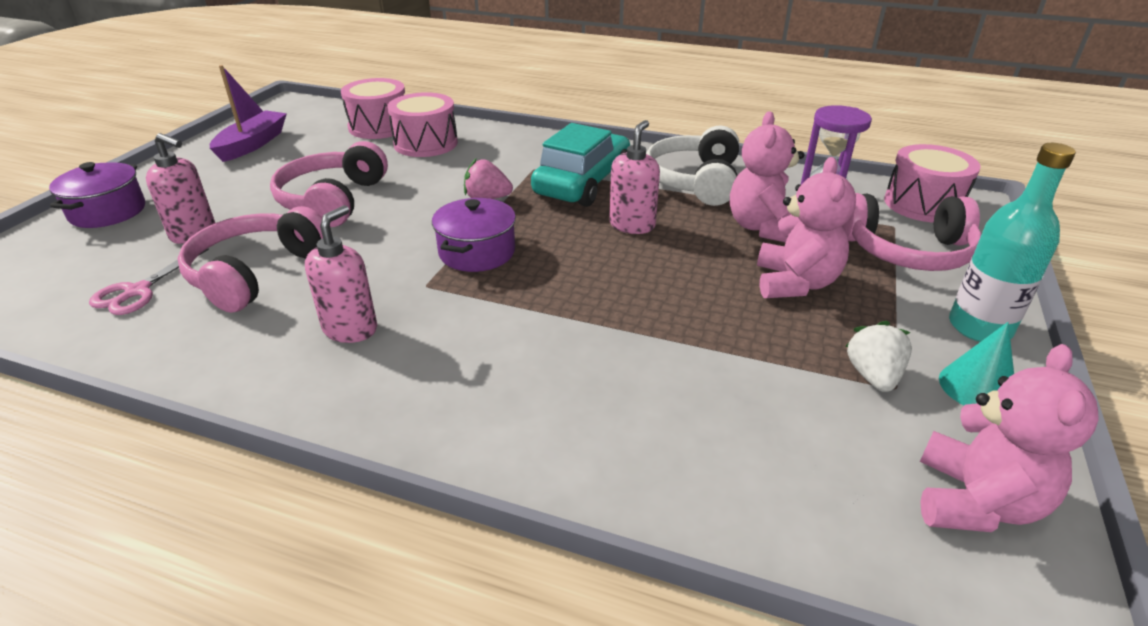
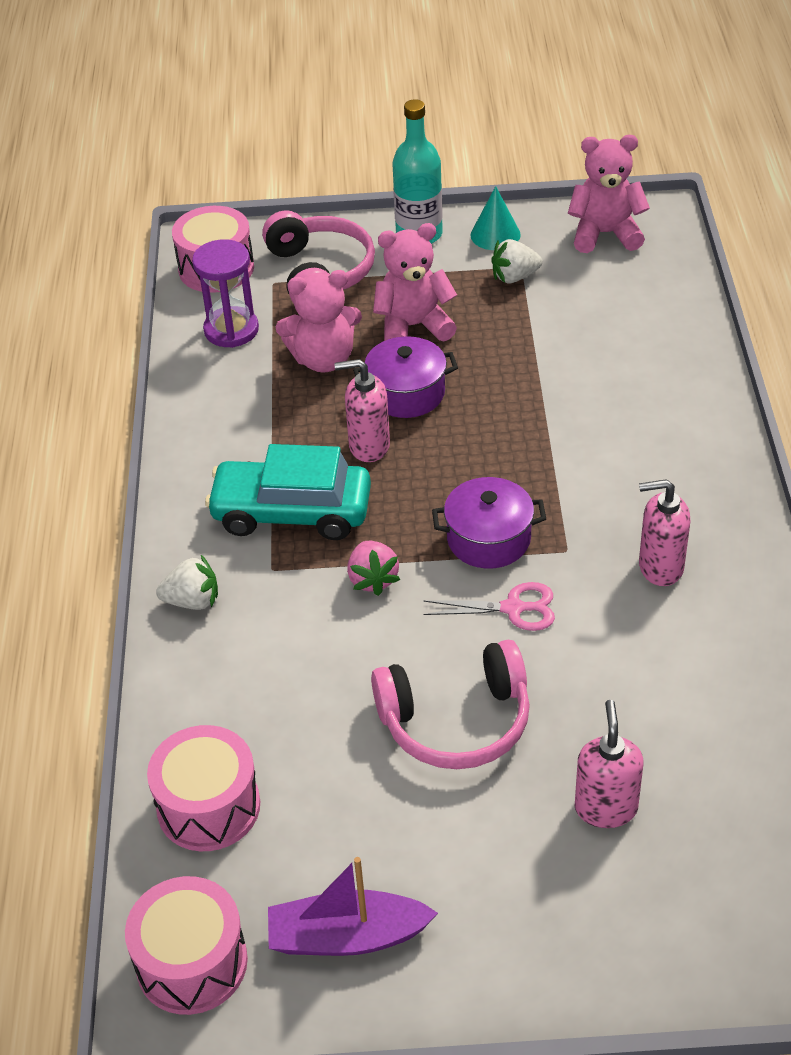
camera: 110 degrees left, 10 degrees up
purple pot [49,162,145,228] -> purple pot moved to [353,336,458,418]
pink scissors [89,248,209,315] -> pink scissors moved to [423,582,555,631]
pink headphones [177,206,323,313] -> none
pink drum [387,92,458,157] -> pink drum moved to [125,876,248,1015]
white headphones [646,126,739,206] -> none
none -> white strawberry [156,555,218,610]

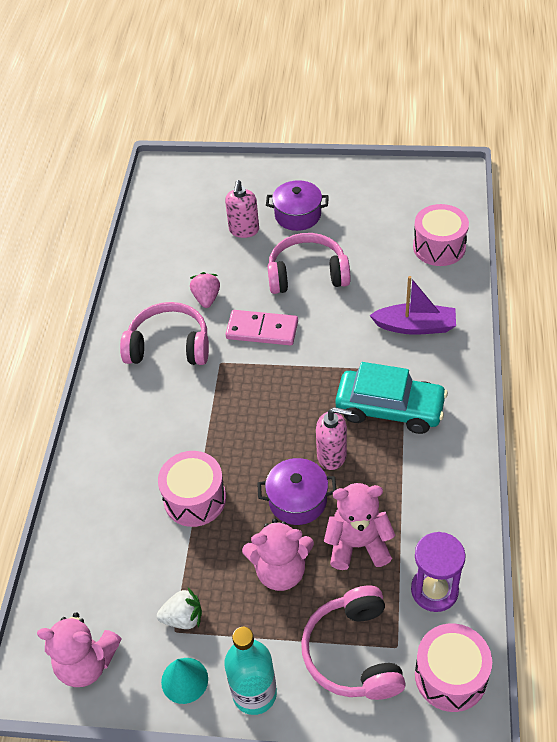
camera: 170 degrees left, 5 degrees up
pink drum [125,876,248,1015] -> pink drum moved to [158,451,226,527]
white strawberry [156,555,218,610] -> none
purple boat [268,857,438,956] -> purple boat moved to [369,276,456,335]
pink strawberry [347,541,400,596] -> pink strawberry moved to [190,272,220,308]
pink scissors [423,582,555,631] -> pink domino [225,310,298,346]
purple pot [432,477,546,568] -> purple pot moved to [266,180,329,231]
pink soap dispenser [639,479,691,586] -> pink headphones [120,302,209,365]

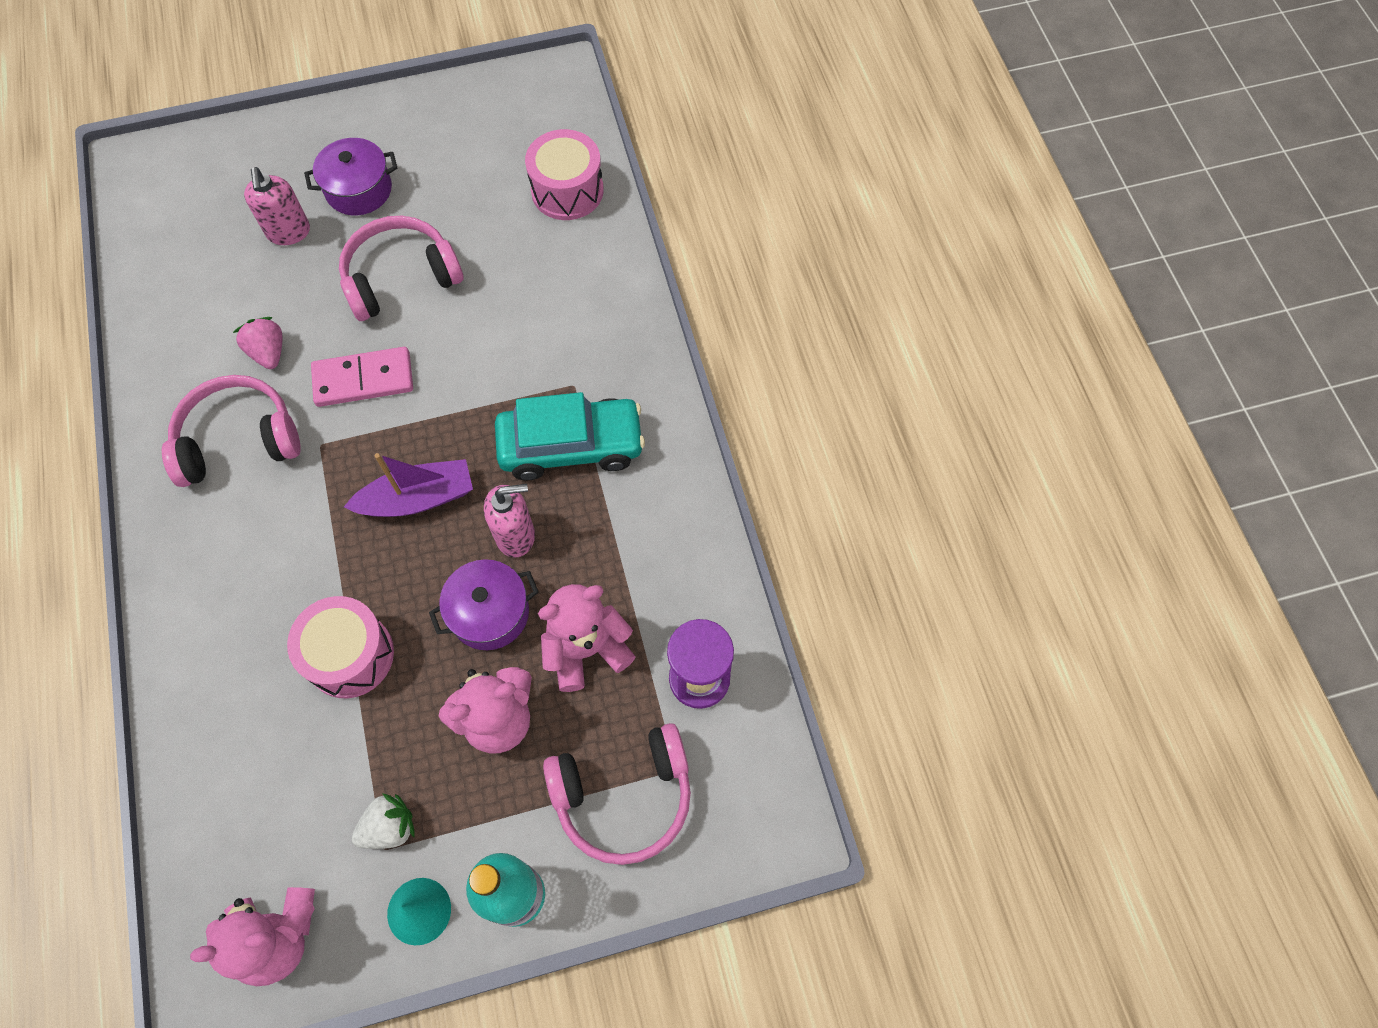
camera: 25 degrees left, 15 degrees up
pink headphones [301,586,406,700] -> pink headphones turned 75 degrees counterclockwise [543,723,691,865]
purple boat [369,276,456,335] -> purple boat moved to [344,453,473,517]
pink drum [415,623,492,712] -> none

